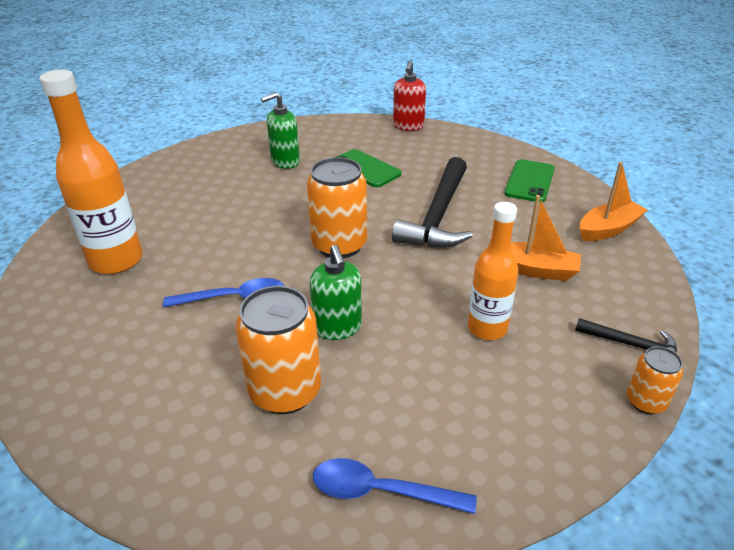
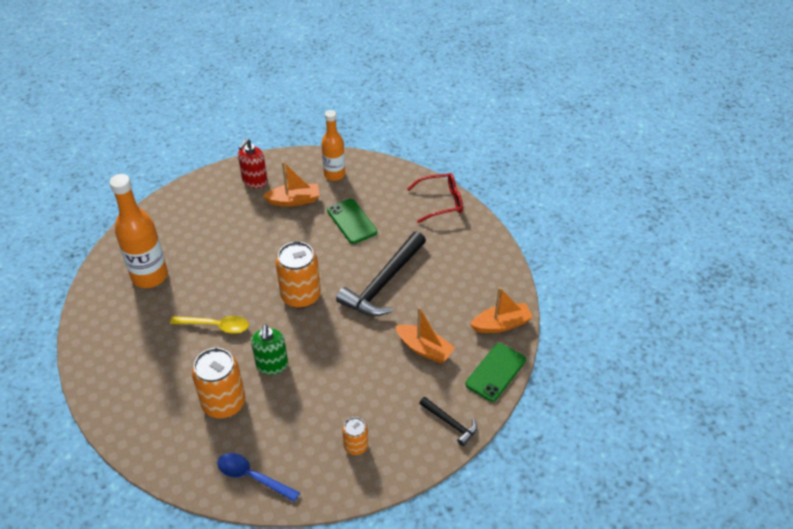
camera: 15 degrees right, 10 degrees up
blue spoon [163,278,284,307] -> yellow spoon [170,316,249,334]
green soap dispenser [261,92,300,169] -> orange boat [263,161,320,207]
red soap dispenser [393,61,426,131] -> red soap dispenser moved to [238,138,268,188]
orange bottle [468,202,518,340] -> orange bottle moved to [321,110,345,181]
green phone [504,159,555,202] -> green phone moved to [465,343,526,402]
orange can [627,346,683,415] -> orange can moved to [342,417,368,455]
none -> red glasses [407,173,463,223]

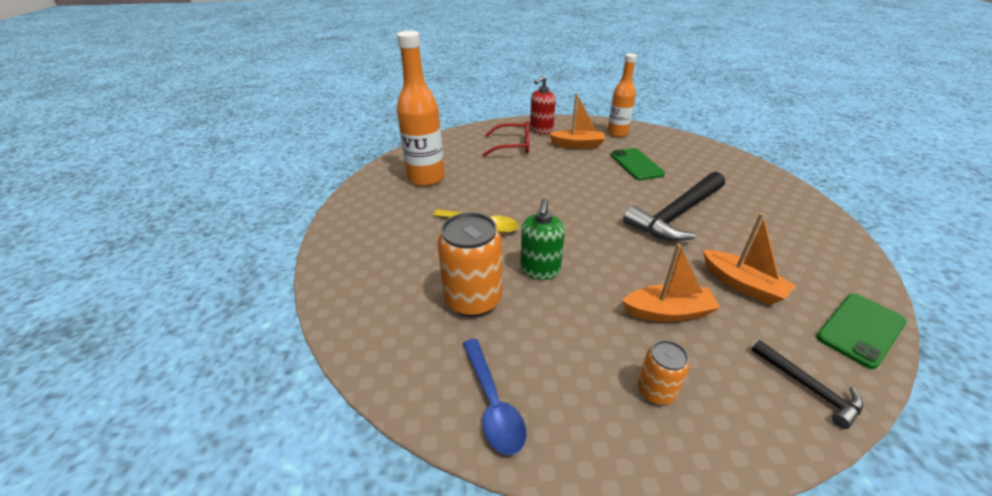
camera: 15 degrees right, 10 degrees down
blue spoon [217,453,300,502] -> blue spoon turned 150 degrees counterclockwise [463,339,526,455]
orange can [276,241,321,308] -> none
red glasses [407,173,463,223] -> red glasses moved to [482,121,529,156]
orange boat [470,287,533,333] -> orange boat moved to [622,244,720,322]

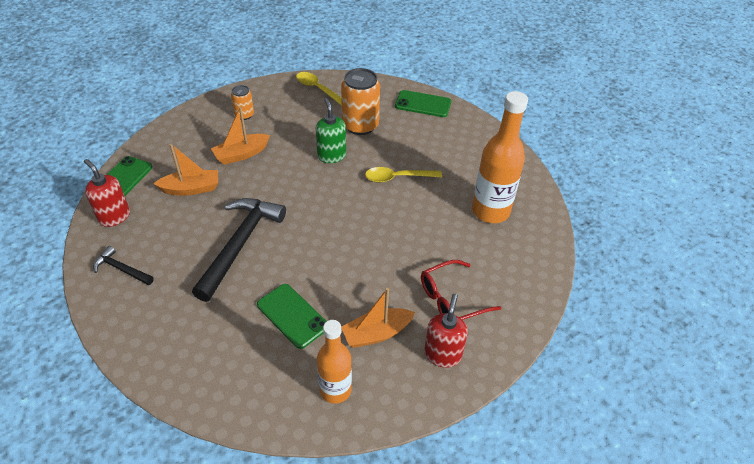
camera: 150 degrees right, 10 degrees up
blue spoon [463,339,526,455] -> yellow spoon [296,72,342,106]
orange boat [703,213,796,305] -> orange boat turned 150 degrees clockwise [153,144,218,196]
black hammer [751,340,863,429] -> black hammer moved to [93,246,154,285]
none -> red soap dispenser [84,159,130,227]
none -> green phone [395,90,451,117]

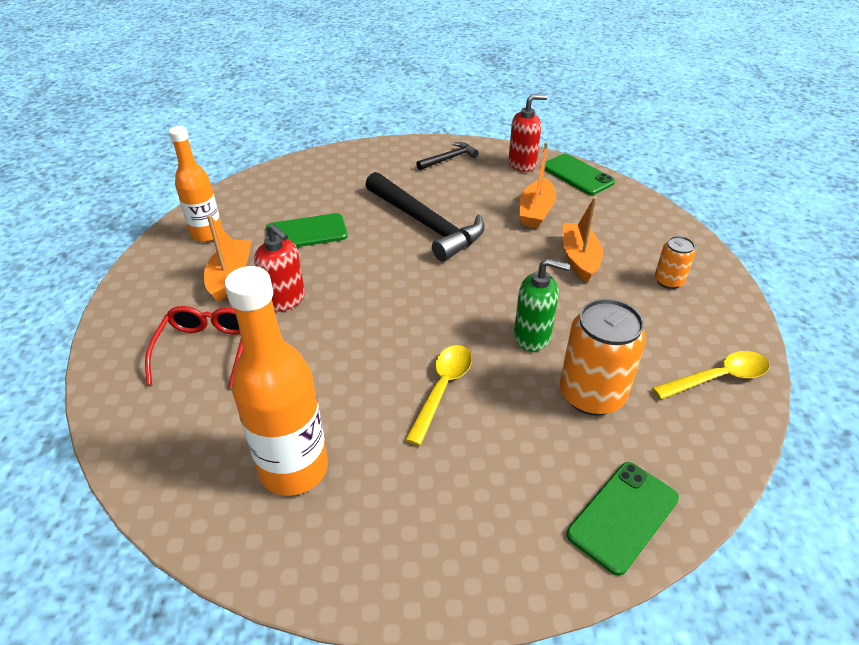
camera: 120 degrees right, 5 degrees down
red soap dispenser [424,294,468,368] -> red soap dispenser moved to [254,224,305,312]

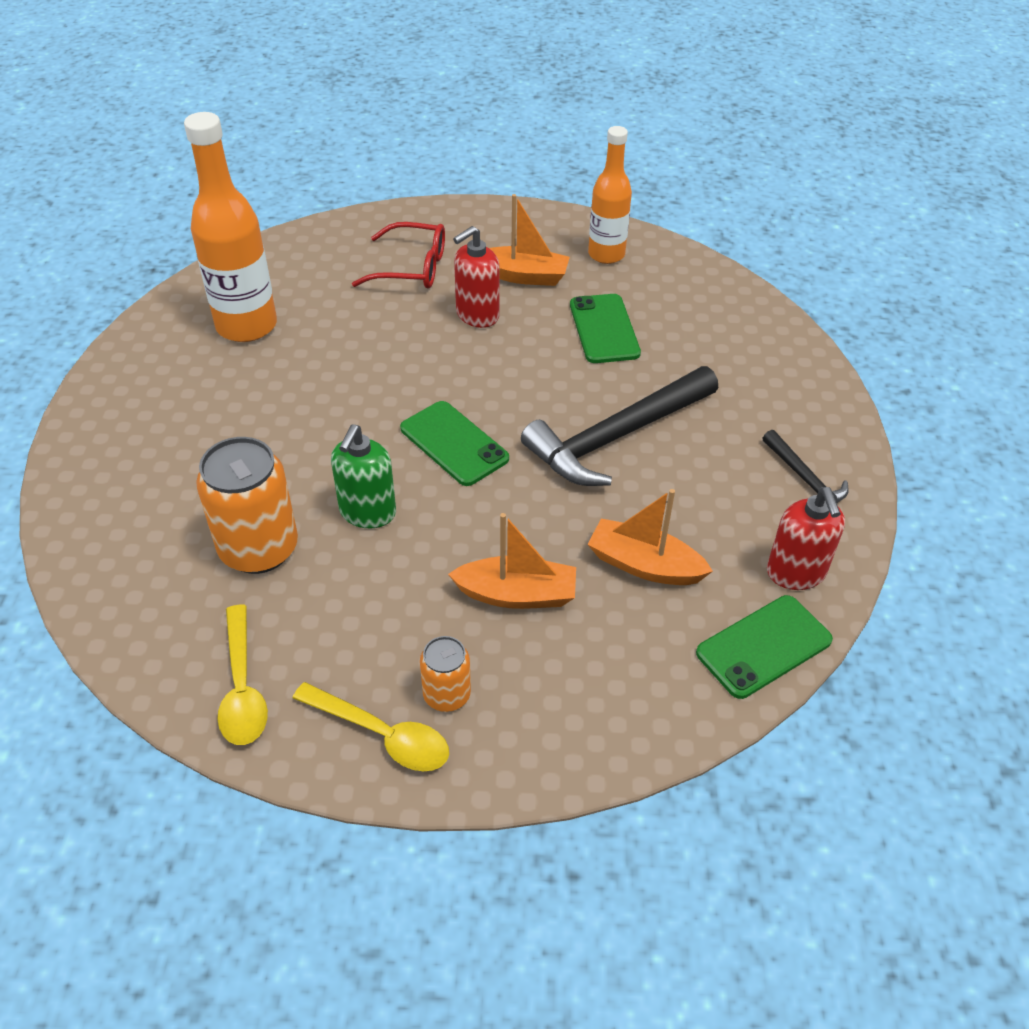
camera: 95 degrees right, 5 degrees up
yellow spoon [405,345,472,446] -> yellow spoon moved to [293,682,449,771]
green phone [566,462,679,576] -> green phone moved to [400,401,509,486]

